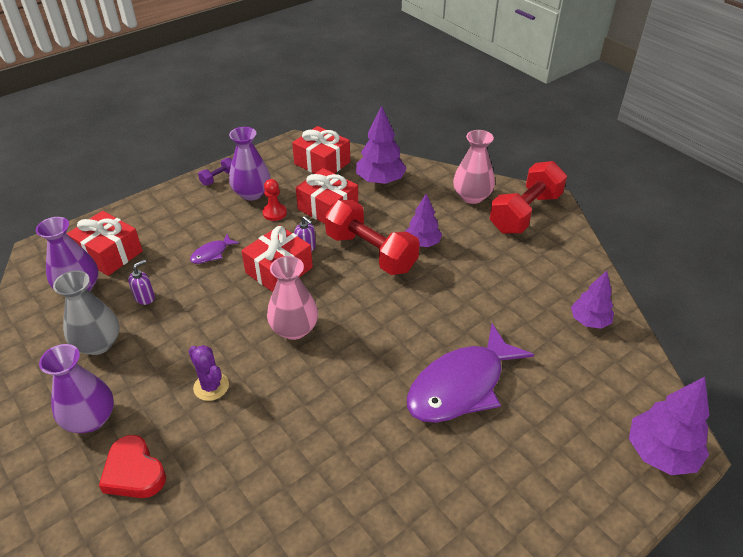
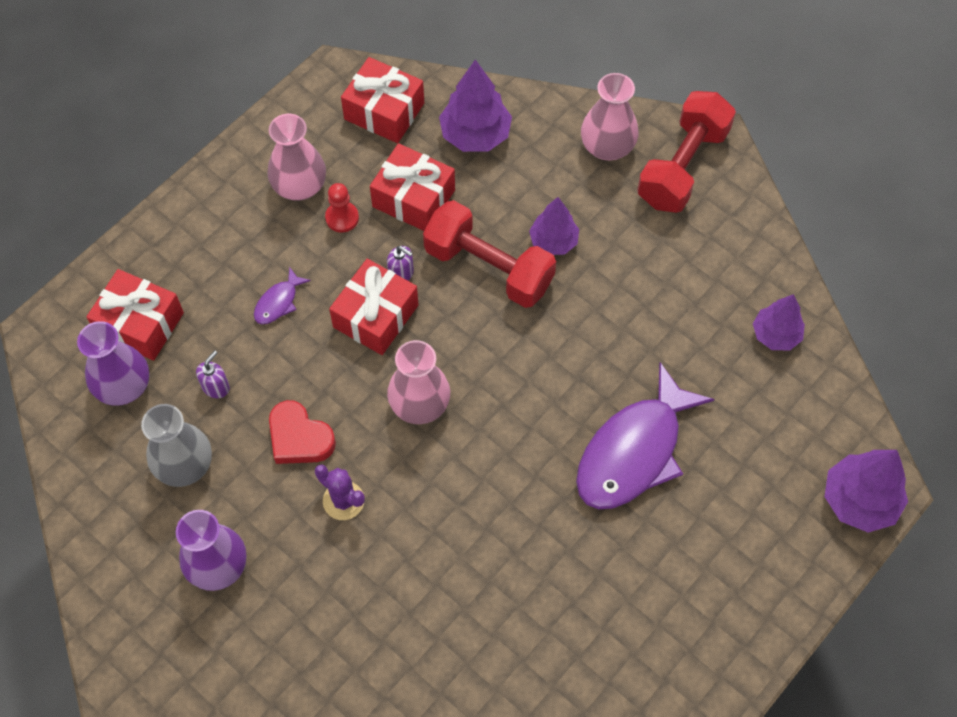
camera: 10 degrees left, 20 degrees up
red heart [99,435,166,498] -> red heart moved to [269,400,336,464]
purple dumbbell [198,158,232,186] -> none
purple vase [229,127,271,201] -> pink vase [267,114,326,201]

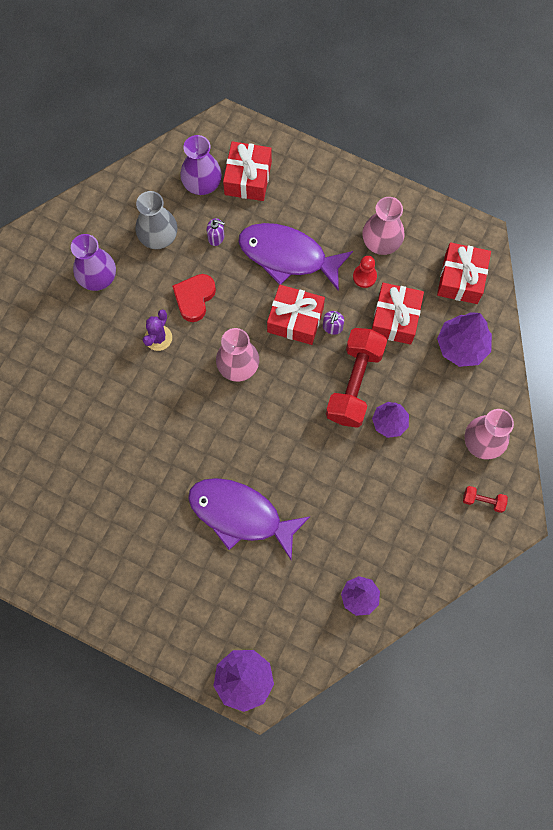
camera: 75 degrees right, 10 degrees up
purple fish [254,267,311,324] -> purple fish [239,223,353,291], size x2.37
red dumbbell [637,91,736,213] -> red dumbbell [463,486,508,513], size x0.43

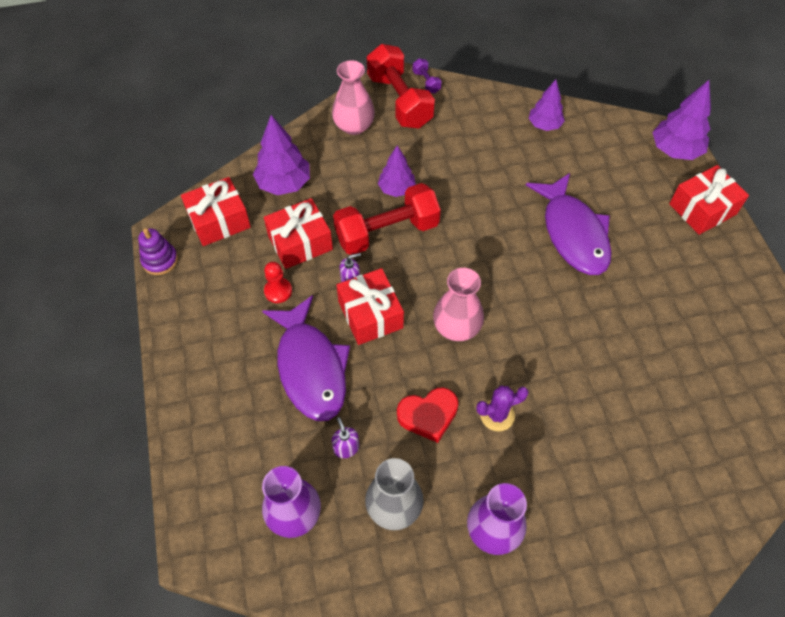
camera: 130 degrees left, 15 degrees down
red gift [223,141,272,201] -> red gift moved to [669,165,749,235]
pink vase [362,197,404,255] -> none
red dumbbell [463,486,508,513] -> red dumbbell [367,44,435,128], size x2.32
none -> purple stacking toy [138,228,178,275]
none -> purple dumbbell [412,58,442,93]

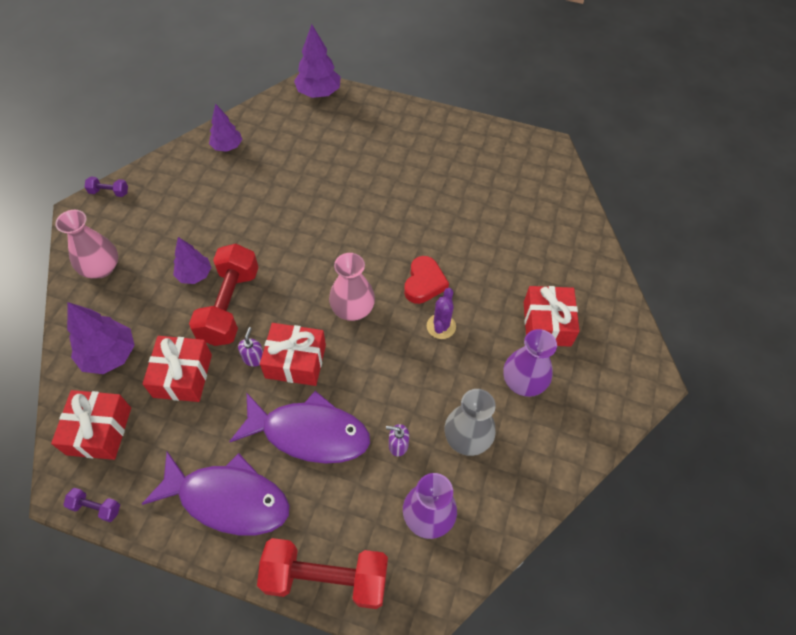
camera: 60 degrees left, 0 degrees up
purple stacking toy [138,228,178,275] -> purple dumbbell [63,488,120,522]
red pawn [264,262,292,303] -> none
red dumbbell [367,44,435,128] -> red dumbbell moved to [257,538,388,609]
red heart [397,387,458,443] -> red heart moved to [404,256,449,304]
purple fish [526,173,612,275] -> purple fish moved to [142,452,290,535]
red gift [669,165,749,235] -> red gift moved to [524,286,580,347]

